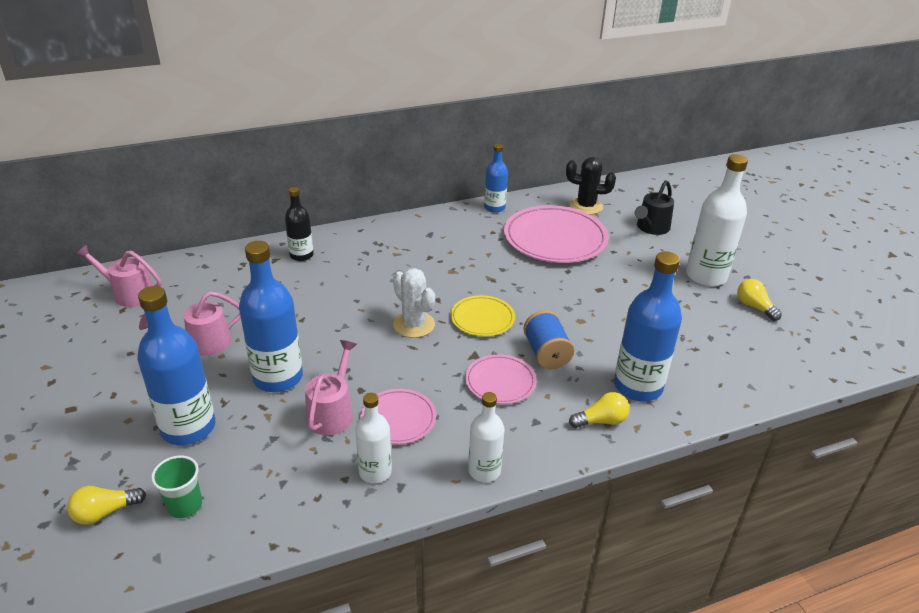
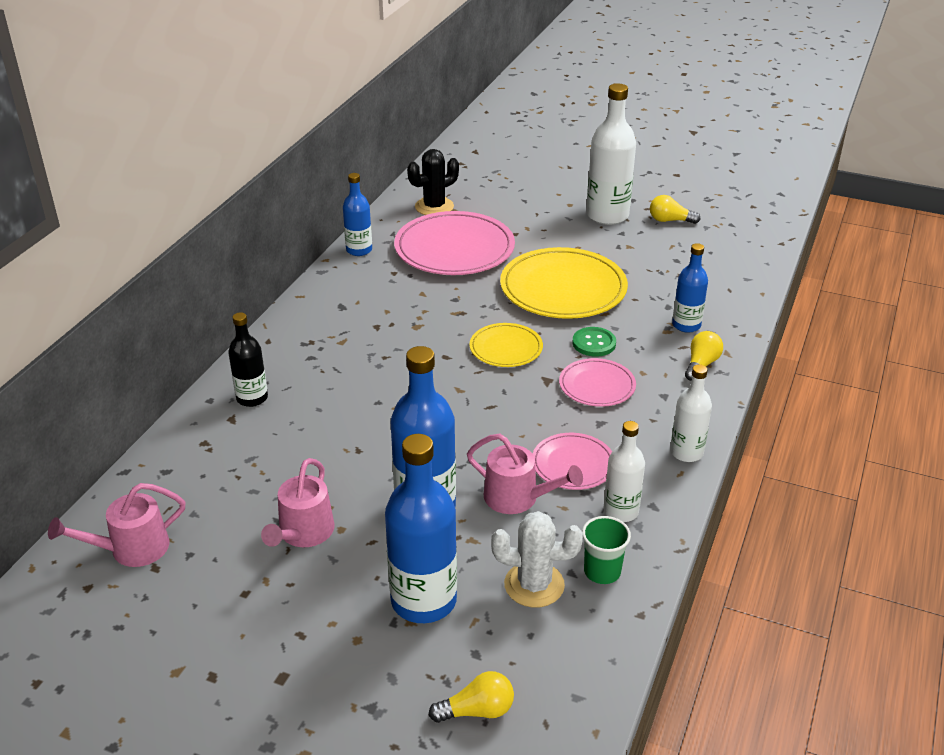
camera: 45 degrees left, 0 degrees up
yellow light bulb [67,486,146,525] -> yellow light bulb turned 120 degrees counterclockwise [429,671,514,723]
green cup [151,455,202,518] -> green cup moved to [582,516,631,584]
pink watering can [305,340,357,435] -> pink watering can turned 150 degrees clockwise [467,434,583,514]
white cactus [393,268,435,338] -> white cactus moved to [491,511,583,608]
blue spool [523,310,574,370] -> green button [573,327,616,357]
blue bottle [614,251,682,401] -> blue bottle [672,243,708,333], size x0.59
black watering can [634,180,674,235] -> none
none -> yellow plate [500,247,628,319]

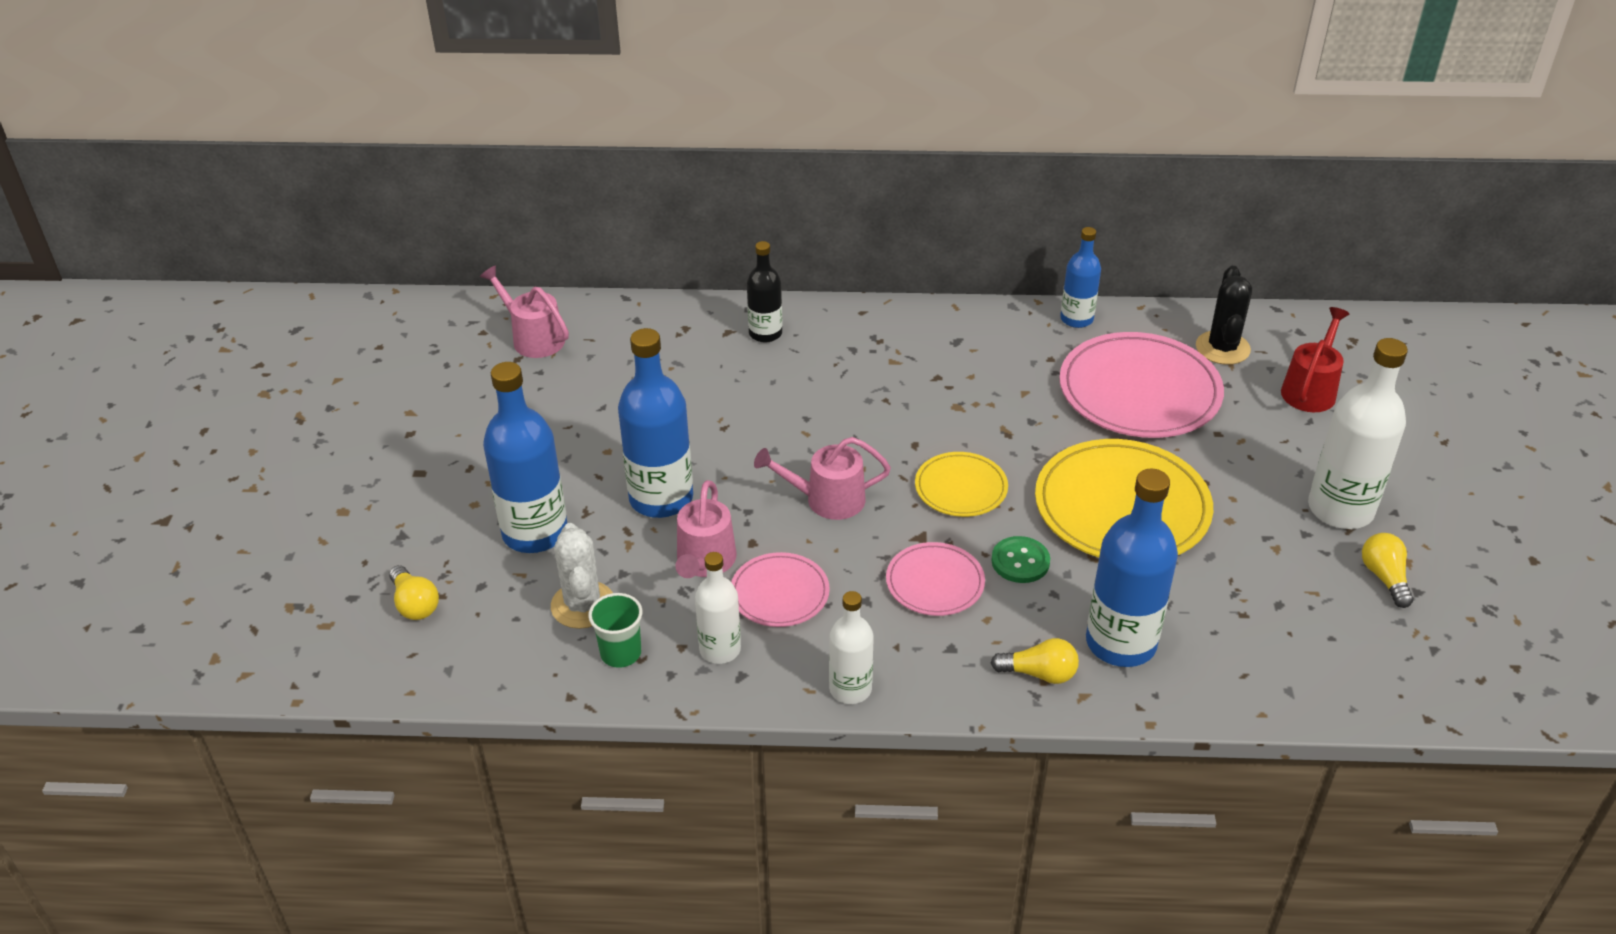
camera: 70 degrees right, 5 degrees up
pink watering can [261,458,335,547] -> pink watering can moved to [754,437,891,520]
black cactus [407,149,459,215] -> black cactus turned 60 degrees clockwise [1196,266,1252,365]
blue bottle [672,243,708,333] -> blue bottle [1086,469,1178,667], size x1.71
none -> red watering can [1281,307,1349,412]

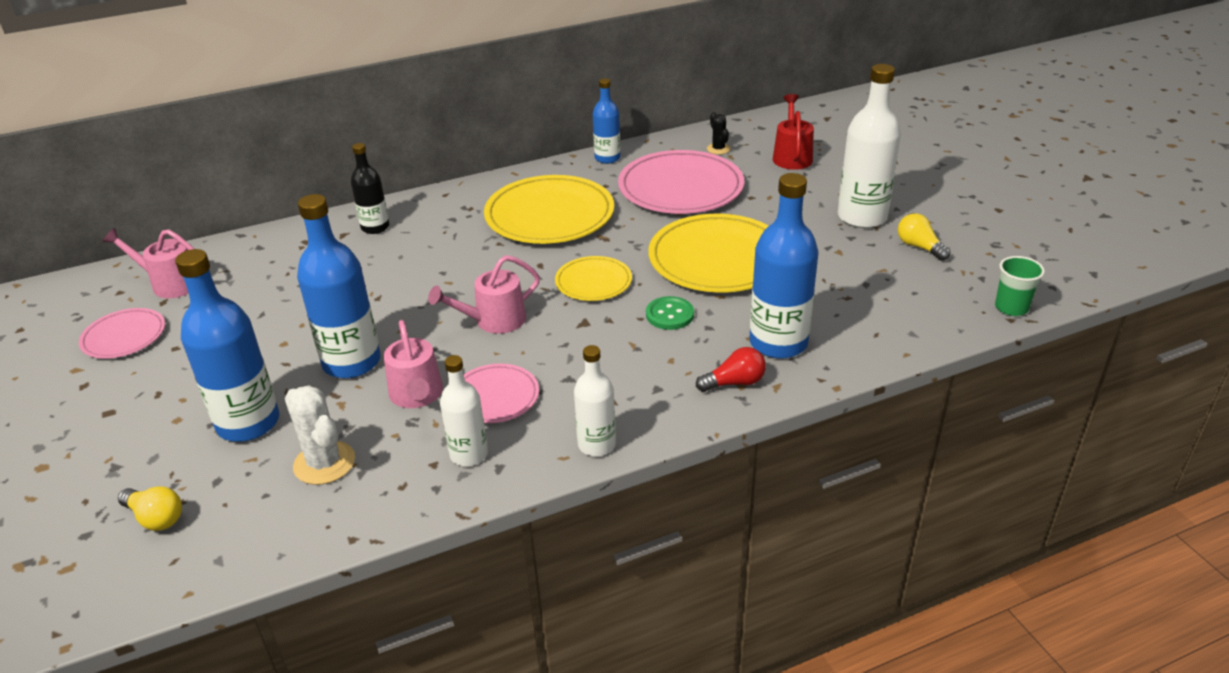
camera: 25 degrees left, 5 degrees down
green cup [588,593,642,668] -> green cup moved to [995,256,1045,316]
pink plate [886,542,985,616] -> pink plate moved to [79,308,165,359]
yellow light bulb [991,638,1079,684] -> red light bulb [696,347,766,392]
black cactus [1196,266,1252,365] -> black cactus [707,112,730,154], size x0.58
none -> yellow plate [484,175,614,244]

